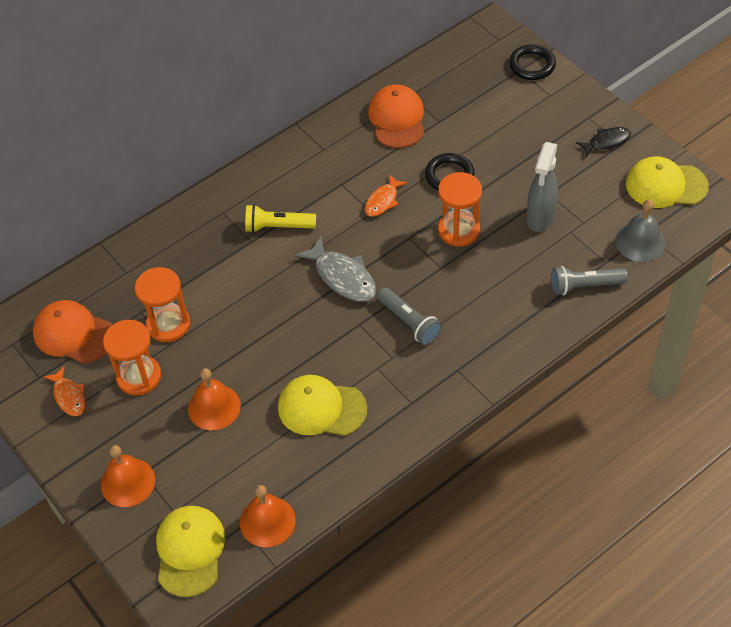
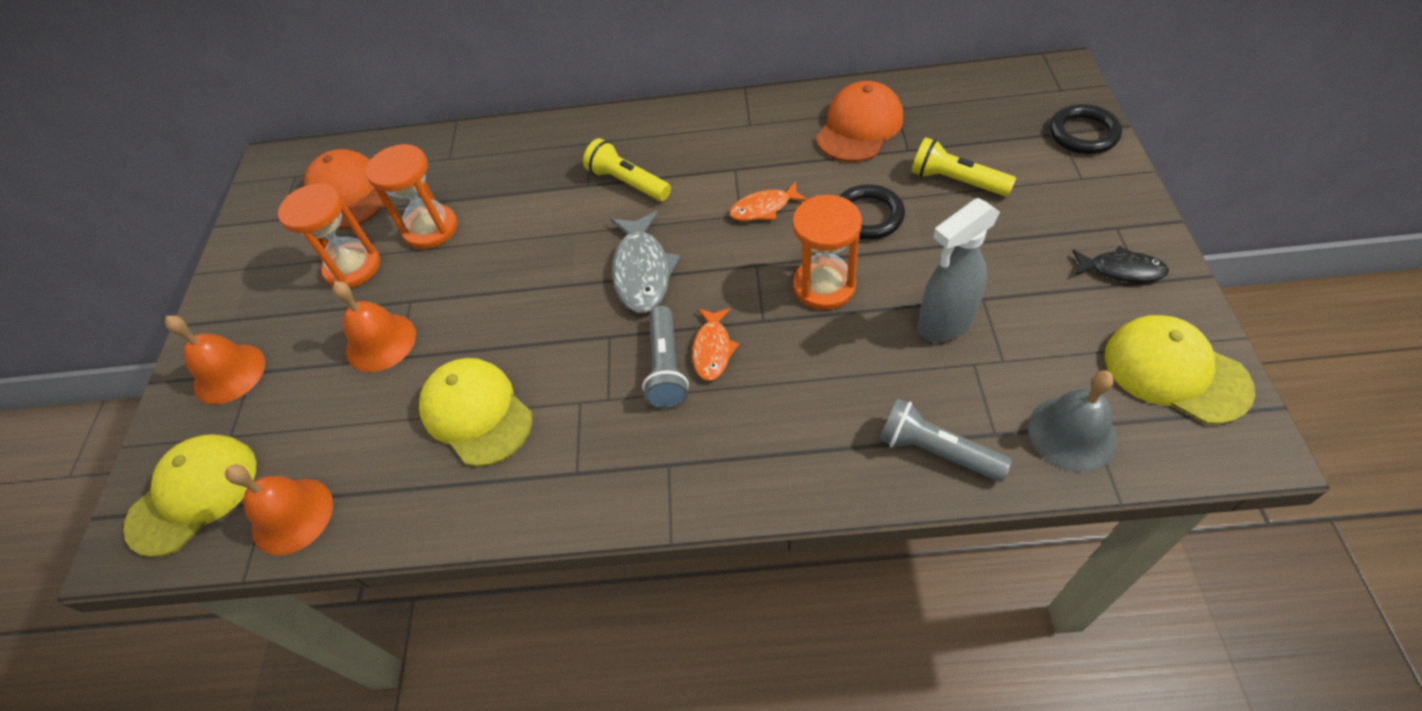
camera: 40 degrees right, 0 degrees up
orange fish [44,366,86,416] -> orange fish moved to [692,308,739,381]
none -> yellow flashlight [911,137,1016,197]

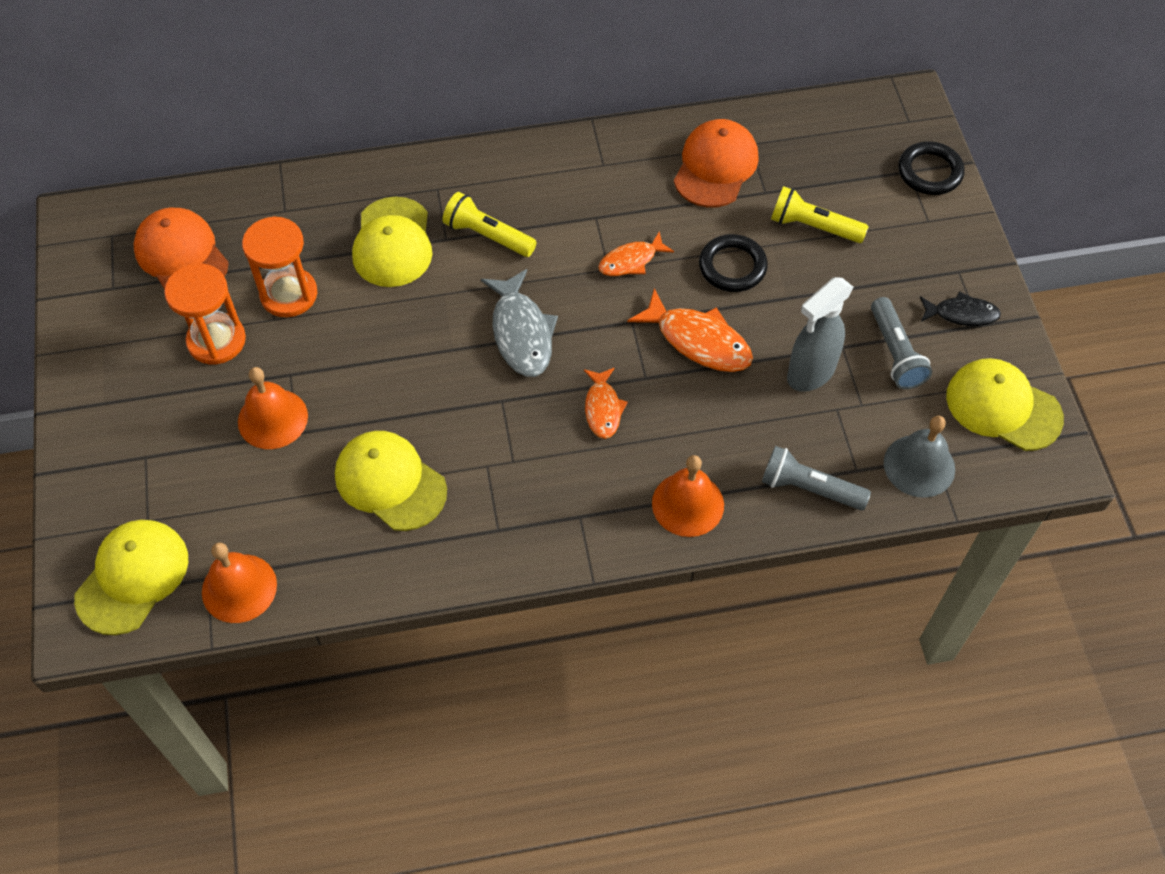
camera: 15 degrees left, 5 degrees up
orange bell [165,315,265,404] -> orange bell moved to [652,455,724,537]
grey flashlight [642,306,689,409] -> grey flashlight moved to [871,297,932,389]
orange hourglass [792,195,862,310] -> orange fish [627,288,753,372]
none -> yellow cap [352,197,432,287]

